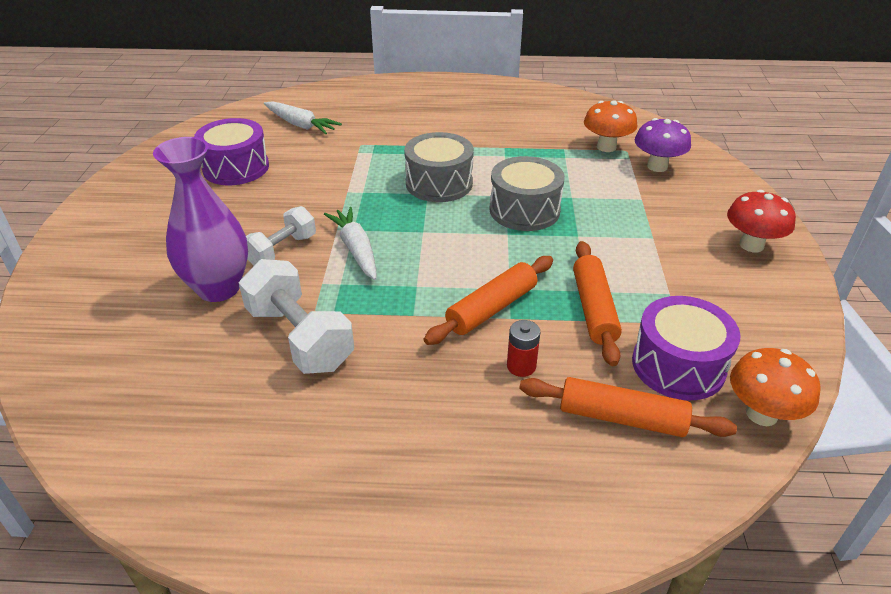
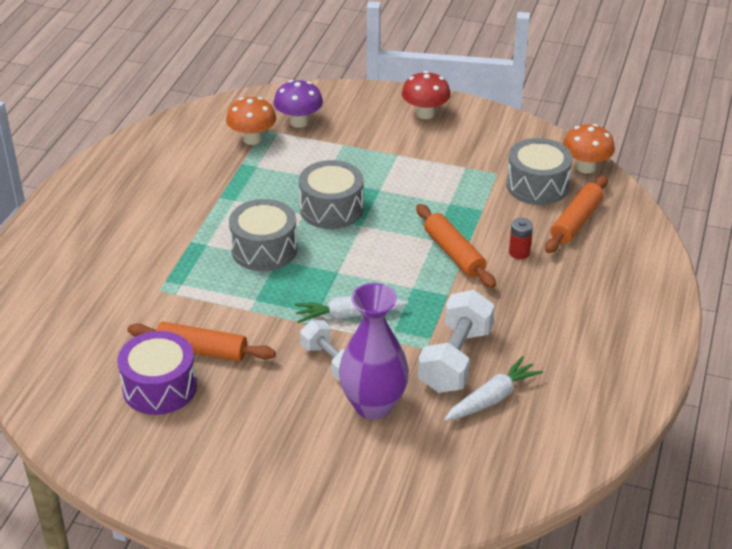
camera: 75 degrees left, 0 degrees up
white dumbbell [239,259,354,374] -> white dumbbell turned 45 degrees counterclockwise [418,290,495,393]
white carrot [264,101,342,134] -> white carrot moved to [444,356,543,421]
orange rolling pin [573,241,622,366] -> orange rolling pin moved to [127,322,276,361]
purple drum [632,296,741,400] -> grey drum [506,138,573,205]

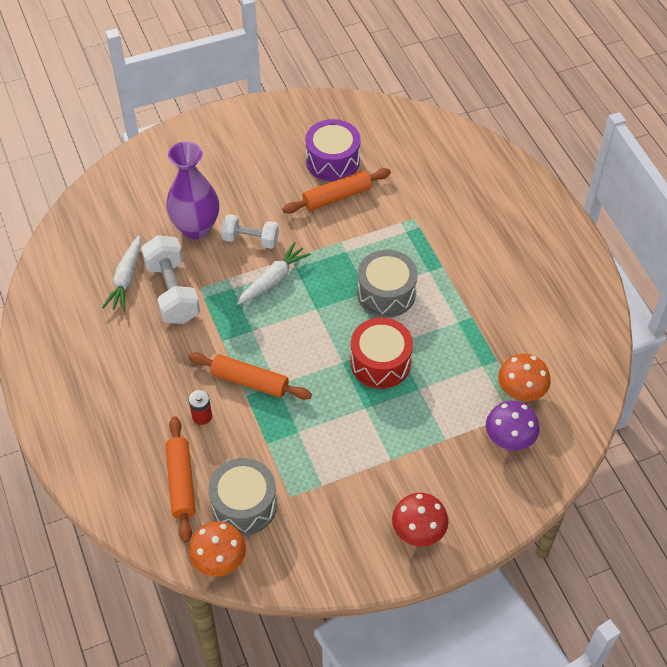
camera: 140 degrees right, 15 degrees up
grey drum [299,160,364,229] -> red drum [350,318,413,389]

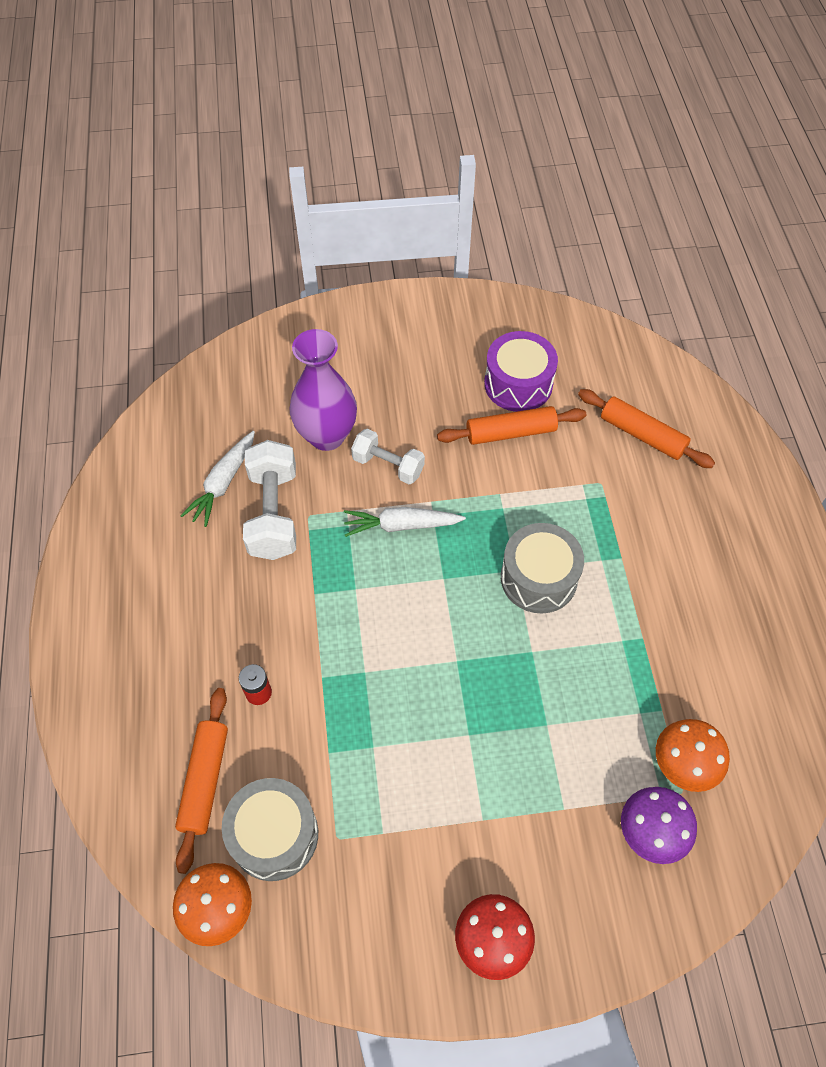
camera: 15 degrees right, 5 degrees up
orange rolling pin [188,352,312,400] -> orange rolling pin moved to [578,389,715,468]
white carrot [237,242,311,305] -> white carrot turned 150 degrees counterclockwise [344,507,466,537]
red drum [350,318,413,389] -> none

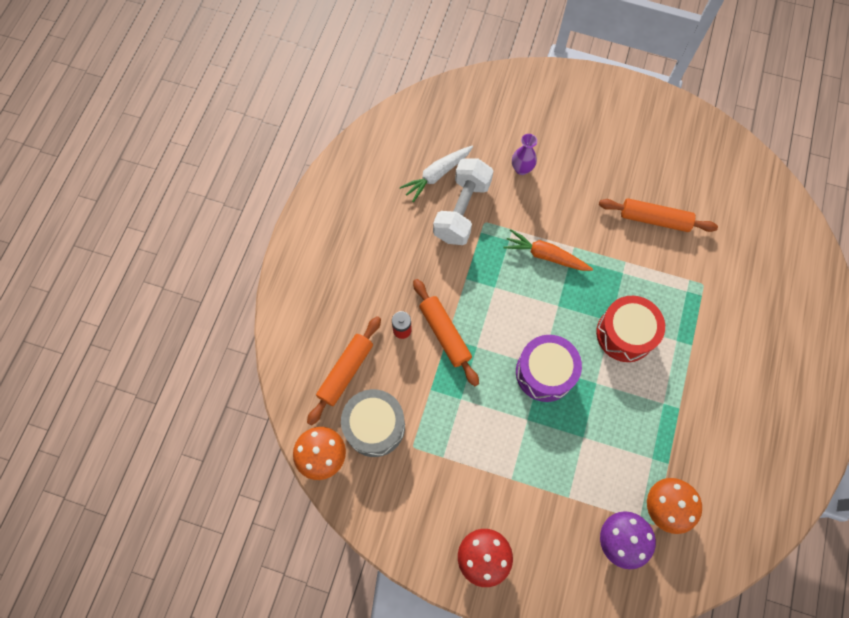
camera: 25 degrees right, 10 degrees up
purple vase [290,329,357,451] -> purple vase [512,134,537,175], size x0.50
white carrot [344,507,466,537] -> orange carrot [503,229,593,271]
white dumbbell [351,429,425,484] -> none
purple drum [484,331,558,412] -> purple drum moved to [516,335,582,402]
grey drum [501,523,584,613] -> red drum [596,296,665,362]
orange rolling pin [578,389,715,468] -> orange rolling pin moved to [413,279,479,386]

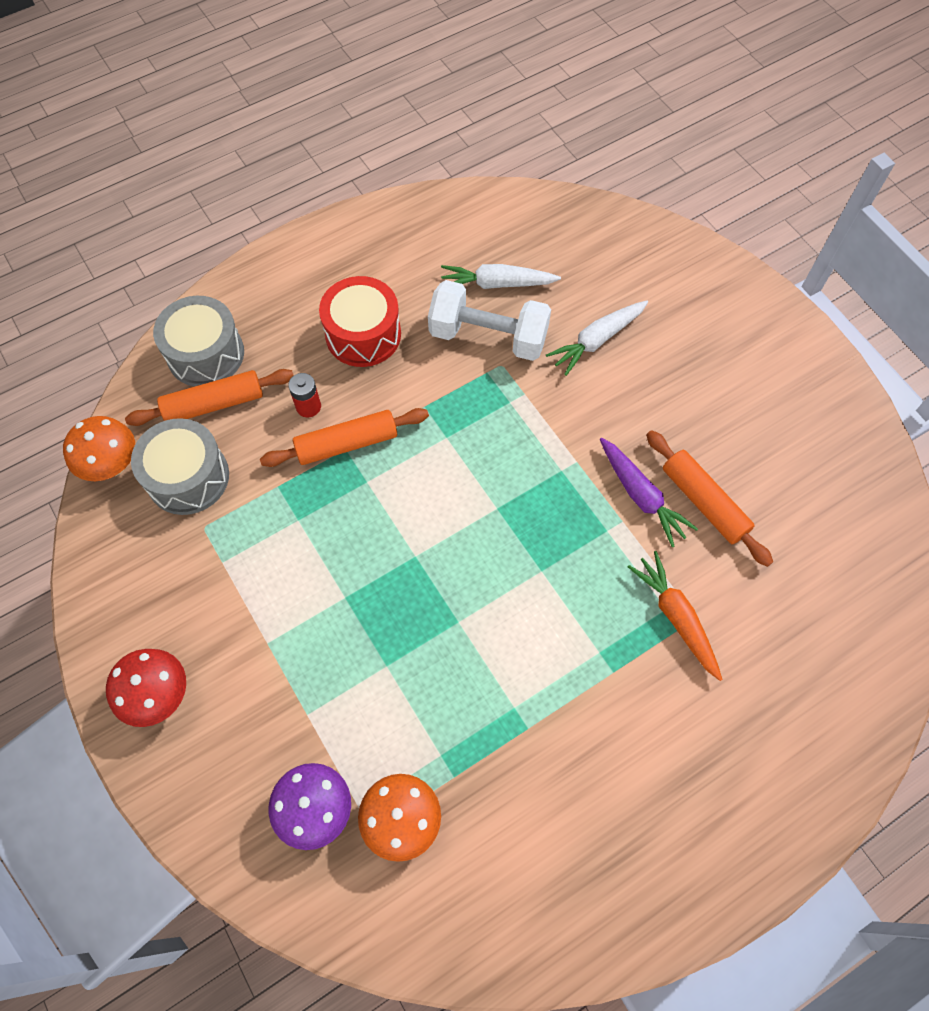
camera: 40 degrees right, 5 degrees down
orange rolling pin [413,279,479,386] -> orange rolling pin turned 60 degrees clockwise [260,408,429,467]
white dumbbell [433,158,493,245] -> white dumbbell turned 45 degrees clockwise [428,280,551,361]
orange carrot [503,229,593,271] -> orange carrot moved to [628,551,723,681]
purple vase [512,134,537,175] -> white carrot [546,300,648,376]
purple drum [516,335,582,402] -> none
red drum [596,296,665,362] -> red drum moved to [319,276,401,367]
none -> grey drum [153,296,244,387]
none -> purple carrot [600,438,698,547]

